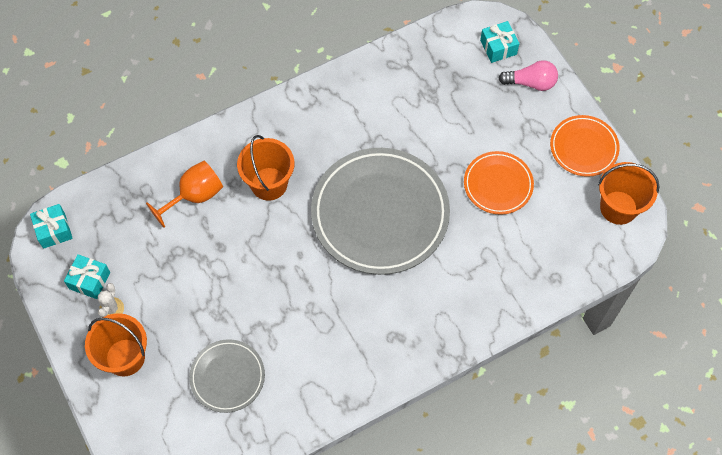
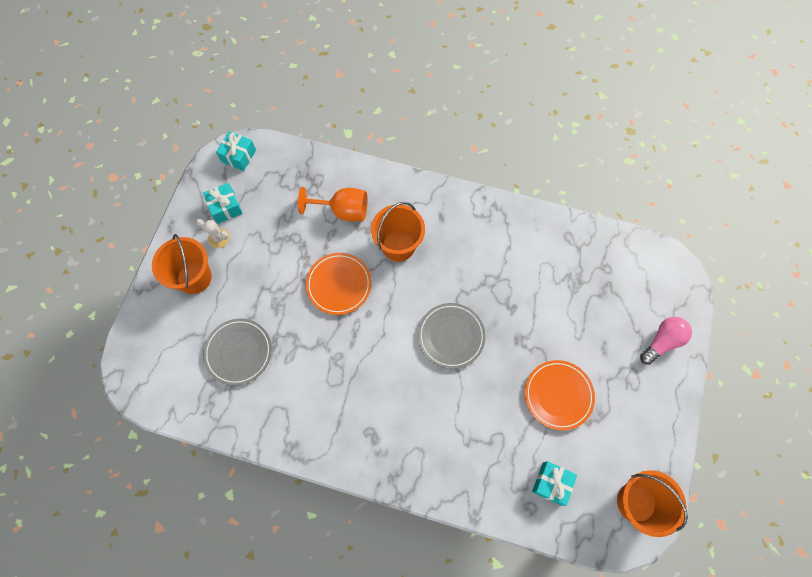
camera: 45 degrees right, 5 degrees up
white cactus [98,283,124,317] -> white cactus turned 60 degrees clockwise [196,219,230,248]
grey plate [311,148,450,275] -> grey plate [418,303,486,369], size x0.51
turquoise gift [480,21,519,63] -> turquoise gift moved to [532,461,577,506]
pink light bulb [498,60,558,91] -> pink light bulb turned 90 degrees counterclockwise [640,317,692,365]
orange plate [550,115,620,177] -> orange plate moved to [306,253,372,315]

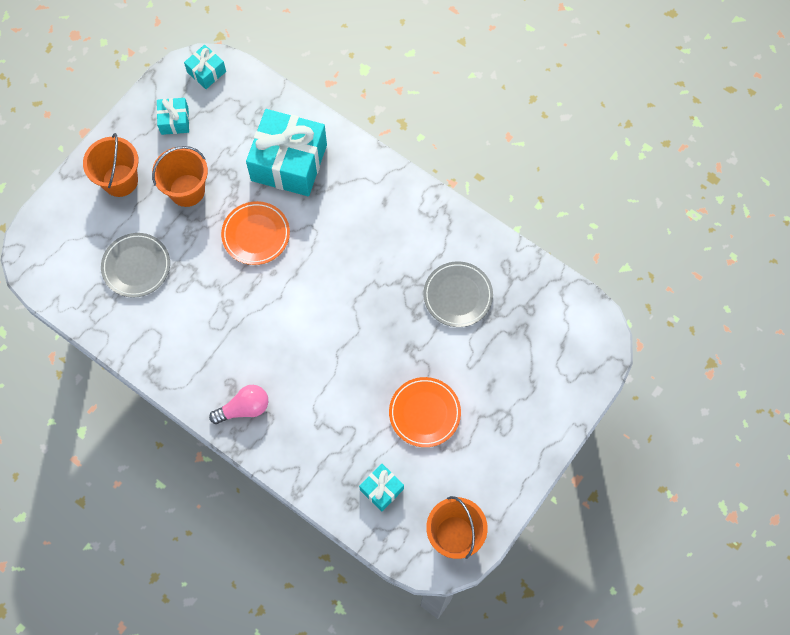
camera: 20 degrees right, 0 degrees up
white cactus [196,219,230,248] -> none
orange goblet [298,187,367,221] -> turquoise gift [246,109,327,196]
orange bucket [371,202,425,262] -> orange bucket moved to [152,146,208,207]
grey plate [418,303,486,369] -> grey plate moved to [423,261,493,327]
pink light bulb [640,317,692,365] -> pink light bulb moved to [209,385,268,424]

